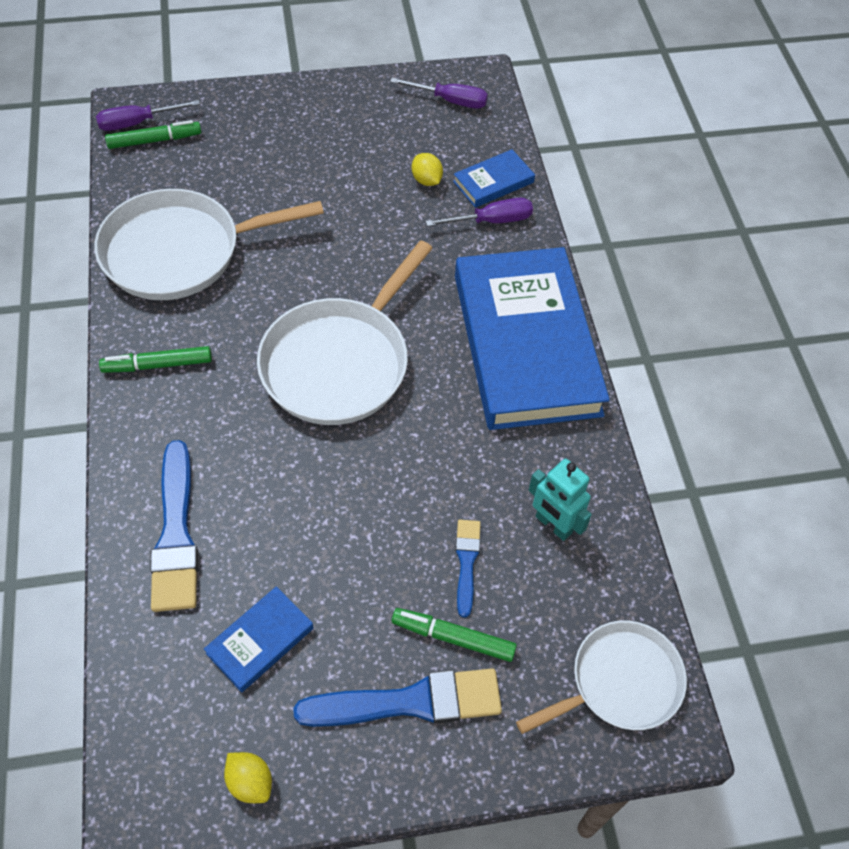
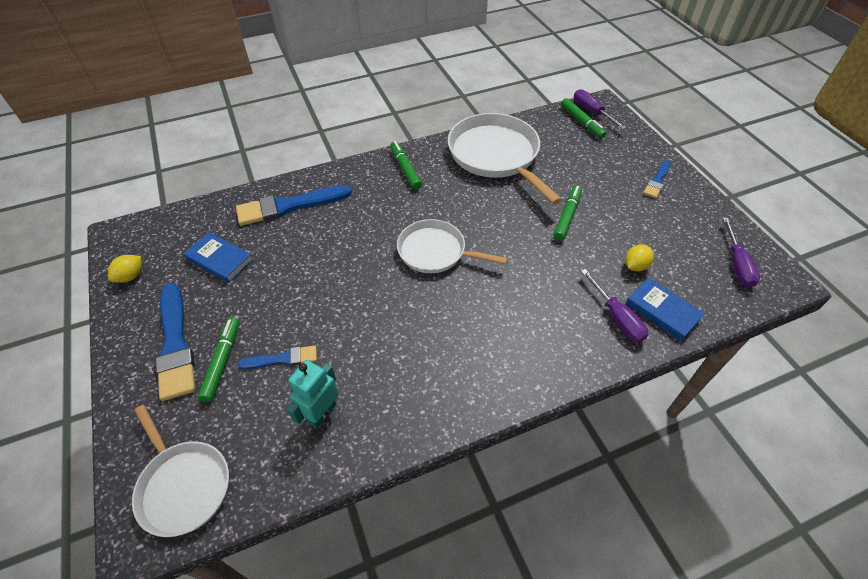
camera: 80 degrees right, 5 degrees down
white pan [257,240,433,425] -> white pan [397,219,508,273], size x0.63
blue book [455,247,610,430] -> none
none -> green marker [553,185,582,241]
none -> blue brush [643,160,671,198]

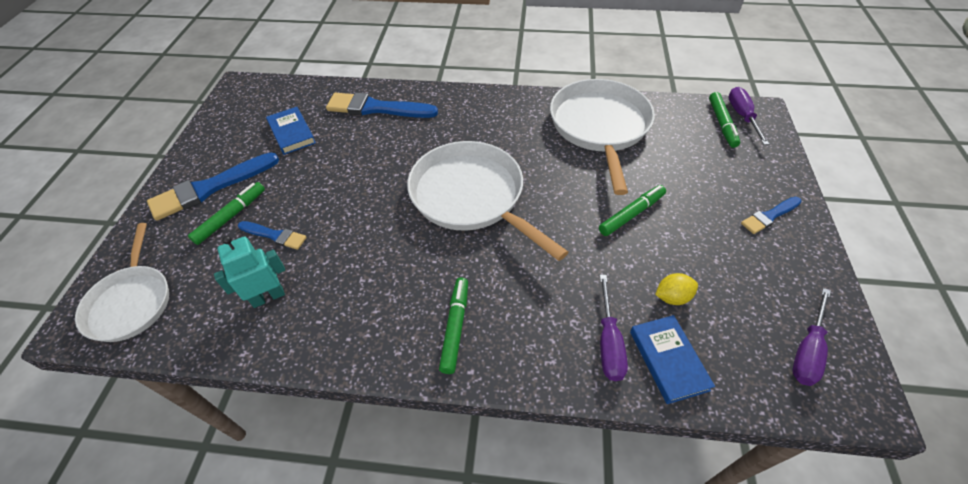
camera: 30 degrees right, 0 degrees up
yellow lemon [108,255,141,283] -> none
blue brush [156,283,195,401] -> blue brush turned 45 degrees clockwise [147,152,279,221]
green marker [390,141,422,190] -> green marker moved to [439,277,468,374]
white pan [397,219,508,273] -> white pan [407,141,568,261], size x1.58

